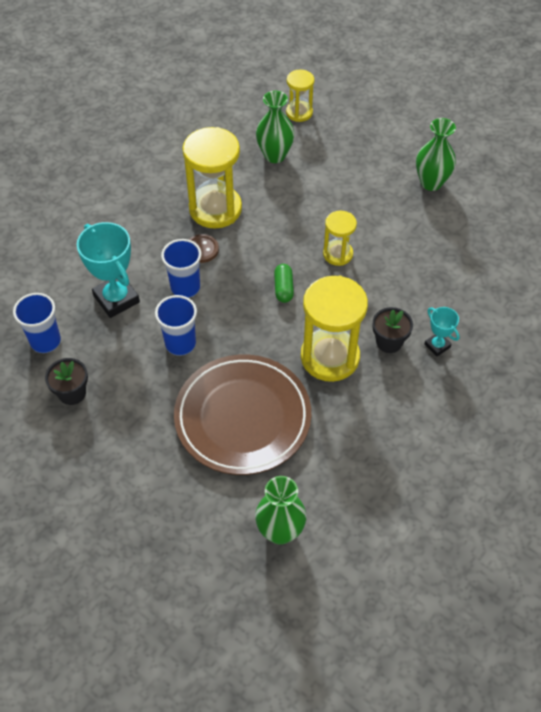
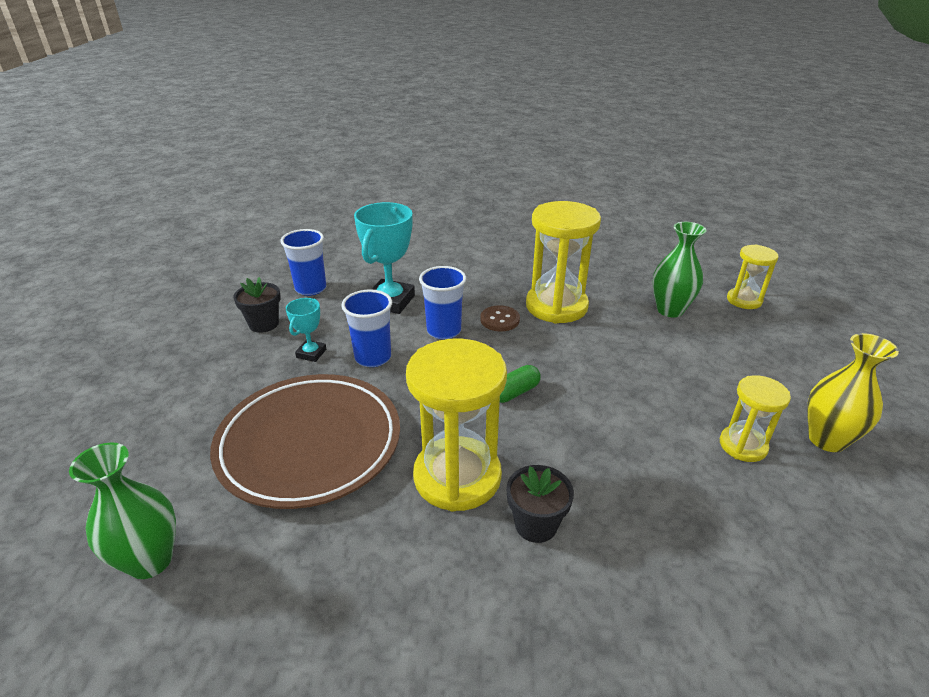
camera: 55 degrees right, 20 degrees down
yellow hourglass [323,211,357,266] -> yellow hourglass moved to [720,375,791,462]
green vase [416,118,456,191] -> yellow vase [807,333,899,452]
turquoise trophy [424,307,460,356] -> turquoise trophy moved to [286,298,326,362]

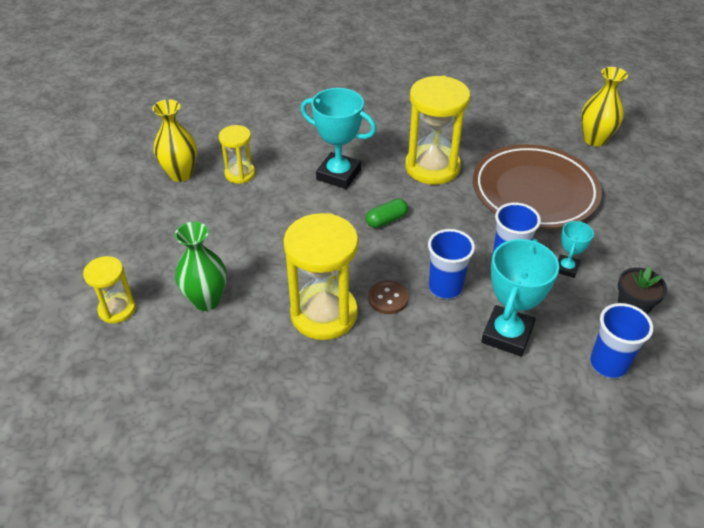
camera: 175 degrees left, 10 degrees up
green vase [69,442,176,579] -> yellow vase [581,67,628,147]
black flower pot [506,465,574,543] -> none
none -> turquoise trophy [301,88,376,189]

